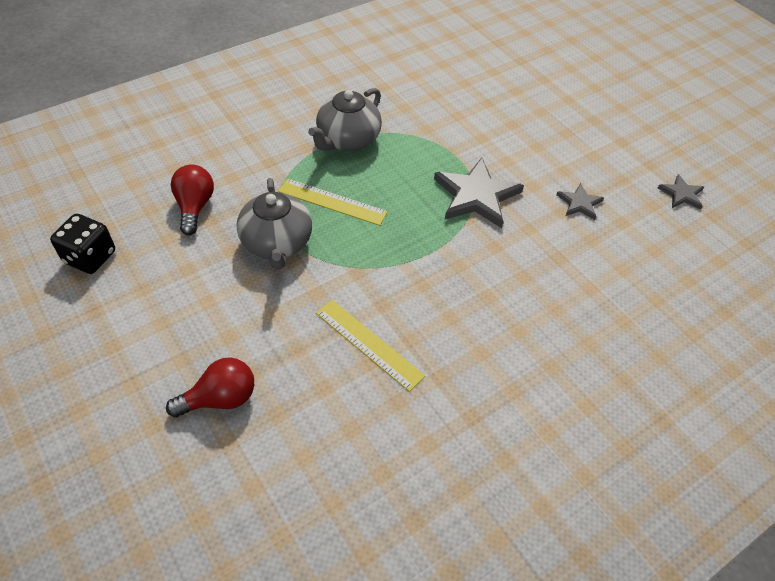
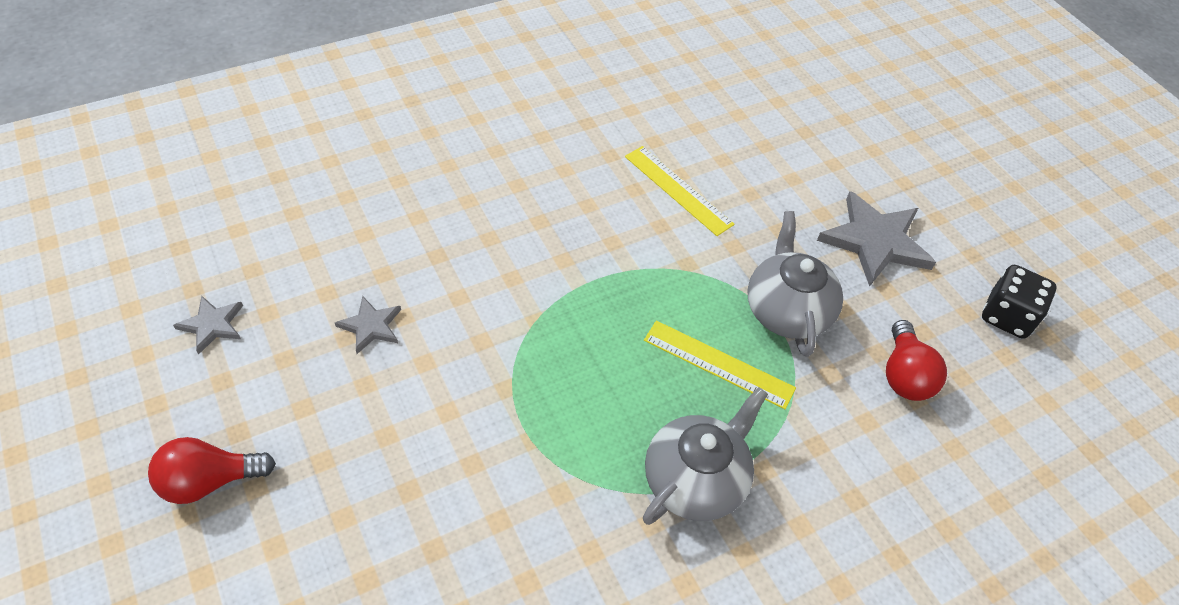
camera: 175 degrees left, 0 degrees up
red light bulb [166,357,254,418] -> red light bulb moved to [148,437,276,504]
grey star [434,157,524,228] -> grey star moved to [817,191,936,287]

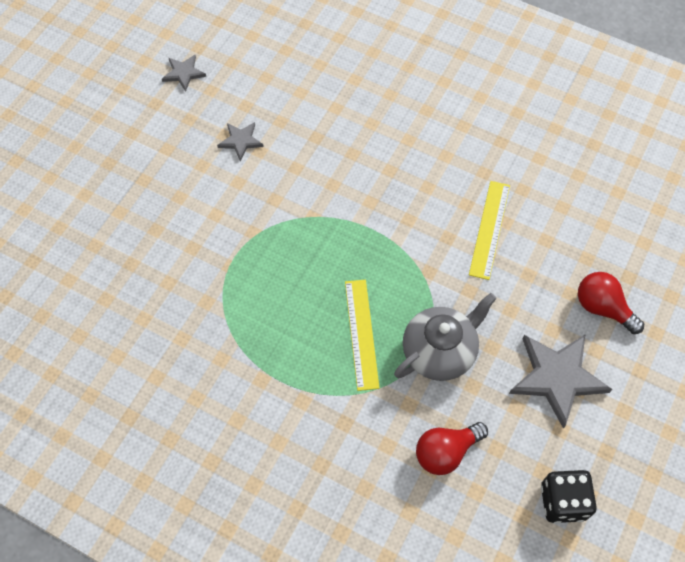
camera: 60 degrees right, 10 degrees up
red light bulb [148,437,276,504] -> red light bulb moved to [578,272,644,334]
grey teapot [643,387,768,525] -> none

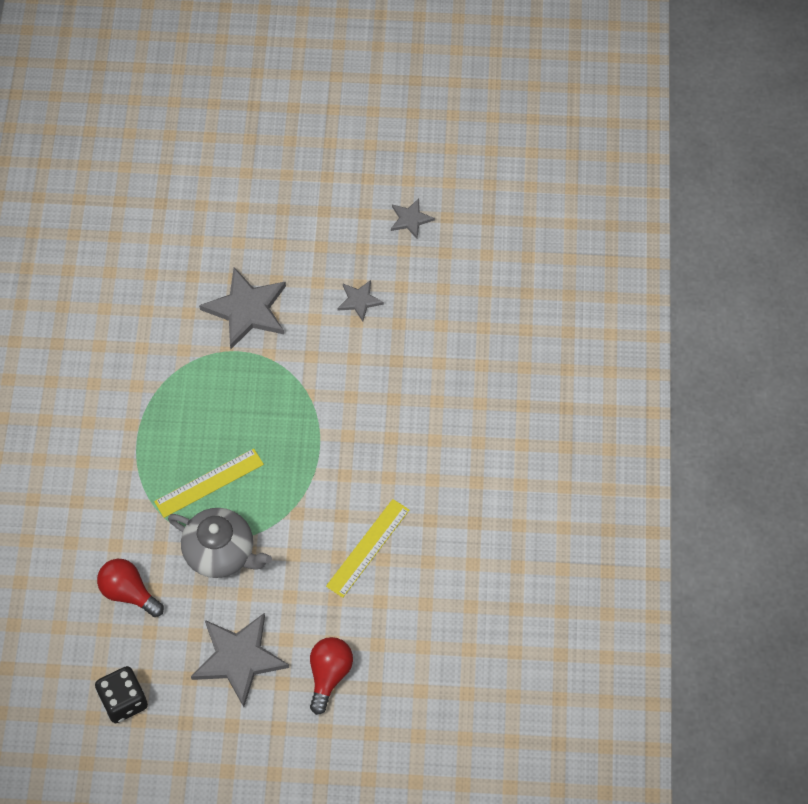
camera: 65 degrees right, 0 degrees up
yellow ruler [469,181,510,280] -> yellow ruler turned 45 degrees counterclockwise [326,499,409,598]
none -> grey star [199,267,286,349]

